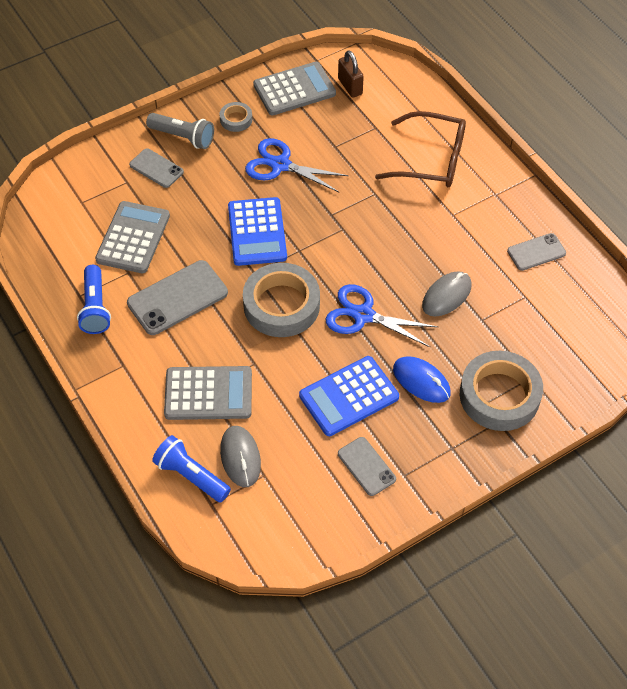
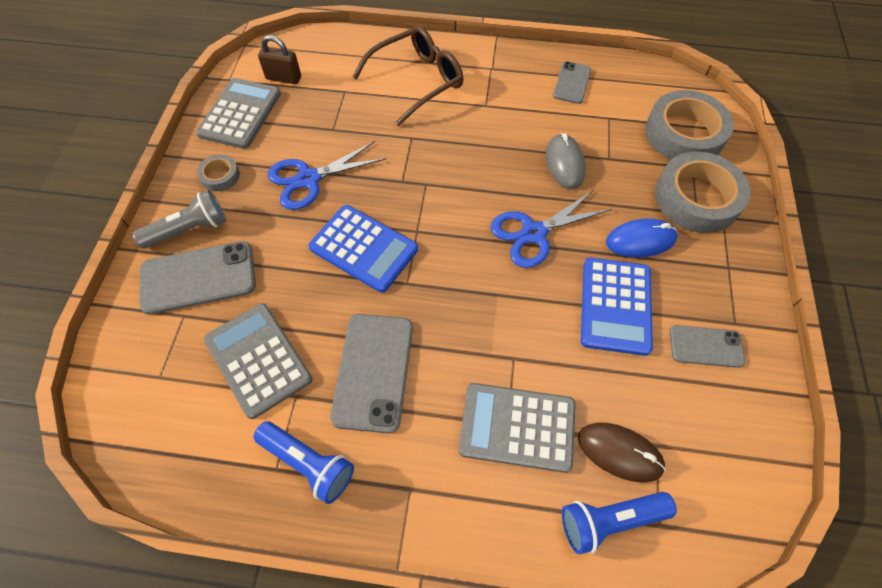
camera: 50 degrees left, 5 degrees up
grey phone [129,148,184,188] -> grey phone [139,241,256,315], size x1.68
grey calculator [164,366,252,420] -> grey calculator turned 120 degrees counterclockwise [459,383,575,473]
grey mouse [220,426,261,487] -> brown mouse [578,422,666,482]
grey tape [243,263,320,337] -> grey tape moved to [645,90,734,160]

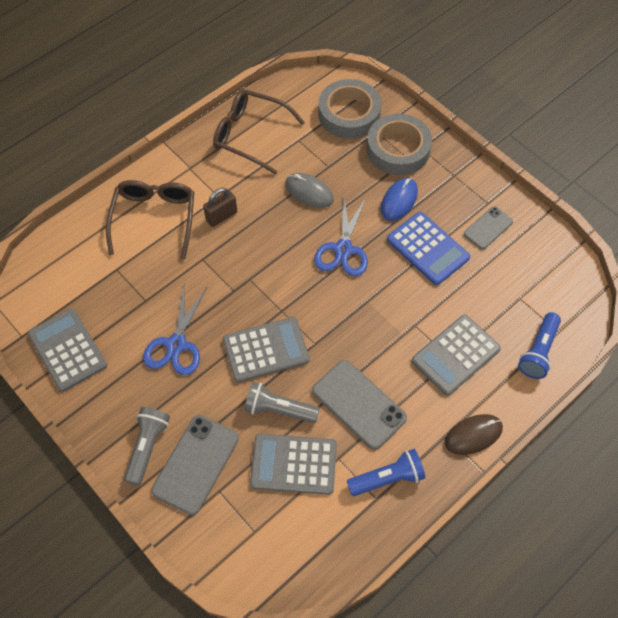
camera: 50 degrees left, 0 degrees up
grey tape [197,154,240,191] -> none
brown padlock [258,35,301,84] -> brown padlock moved to [203,188,237,227]
blue calculator [308,205,418,293] -> grey calculator [223,317,310,383]
grey phone [553,61,591,104] -> brown glasses [213,89,305,175]
brown mouse [578,422,666,482] -> brown mouse moved to [445,414,503,455]
none -> grey flashlight [244,382,320,423]

